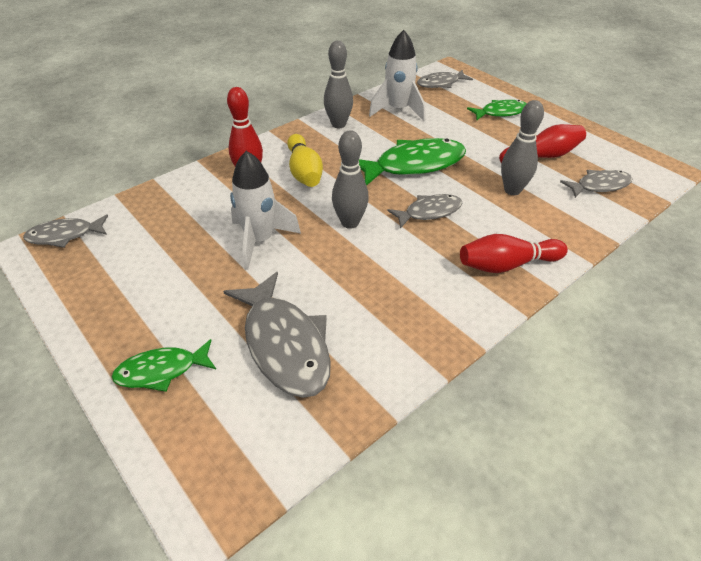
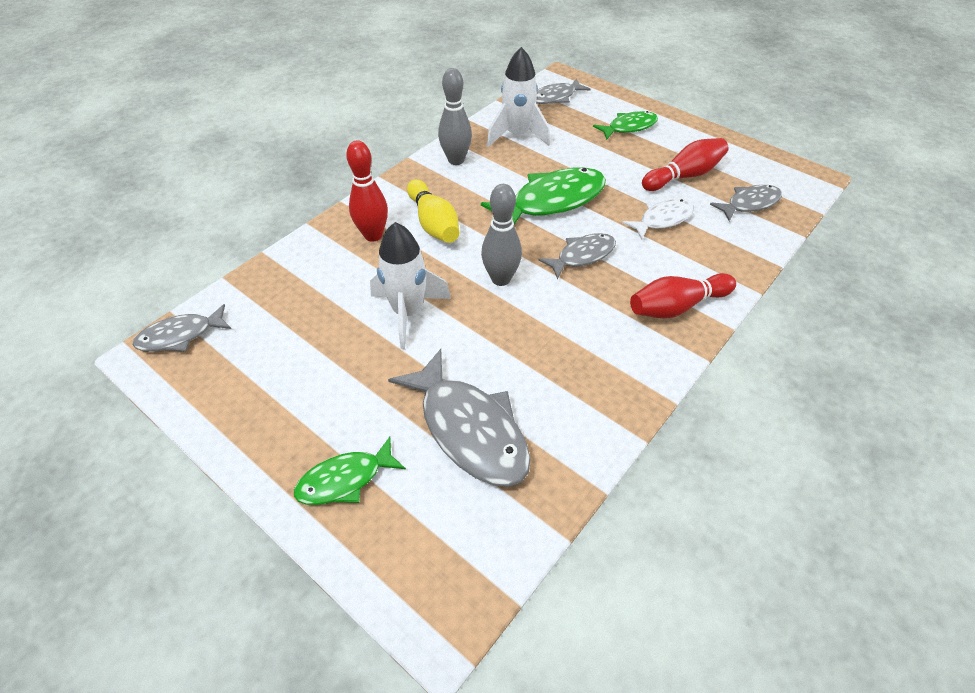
camera: 10 degrees left, 5 degrees up
grey bowling pin [501,100,544,195] -> white fish [622,199,694,240]

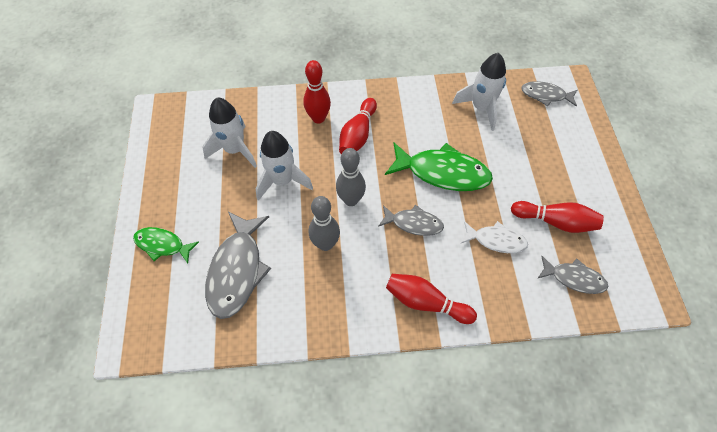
camera: 45 degrees right, 10 degrees up
grey fish [132,304,231,352] -> none
yellow bowling pin [407,179,459,243] -> red bowling pin [339,98,377,154]
grey bowling pin [438,68,472,165] -> grey bowling pin moved to [309,196,340,251]
green fish [593,111,658,140] -> none
none -> white rocket [202,98,257,168]

